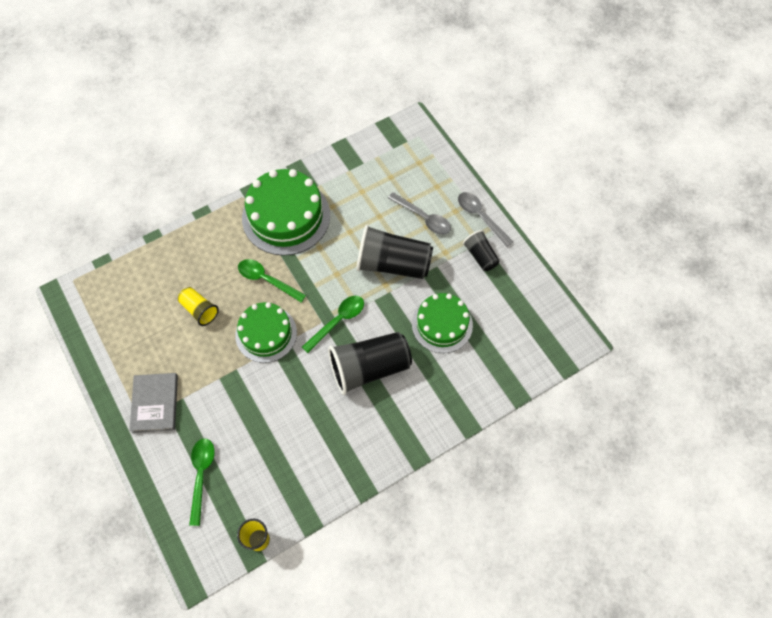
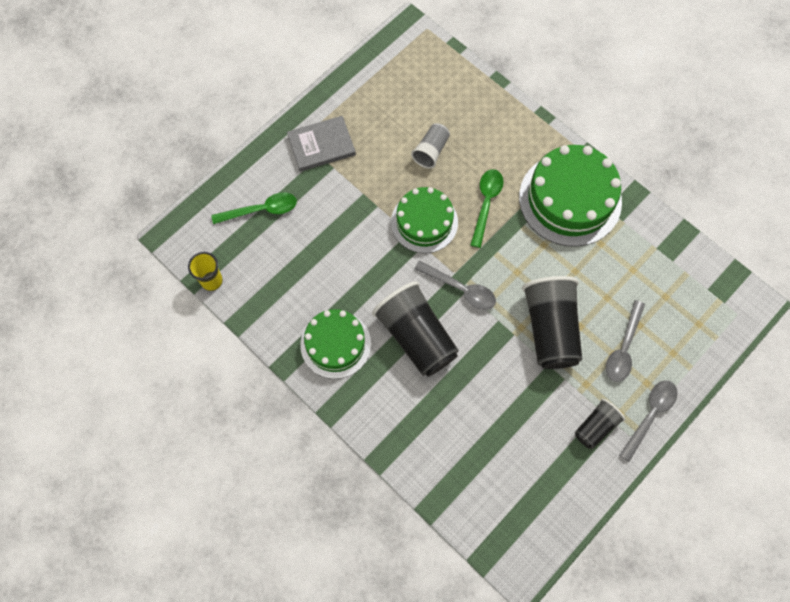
camera: 75 degrees right, 5 degrees up
yellow cup [178,287,219,326] -> grey cup [411,123,450,169]
green spoon [302,296,364,353] -> grey spoon [414,261,496,310]
green cake [412,293,473,353] -> green cake moved to [300,309,371,379]

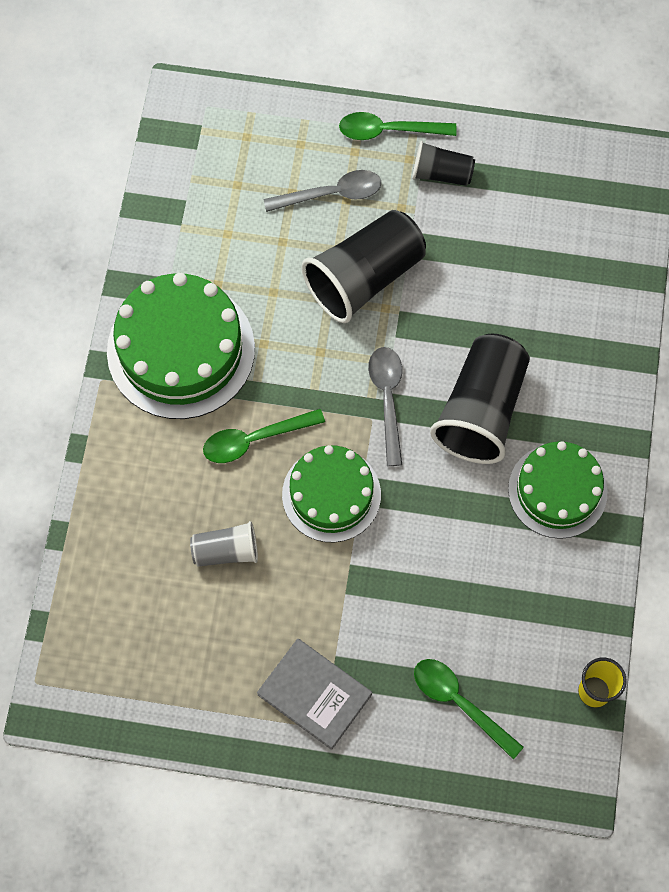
camera: 125 degrees left, 0 degrees up
grey spoon [619,381,677,462] -> green spoon [339,112,457,140]

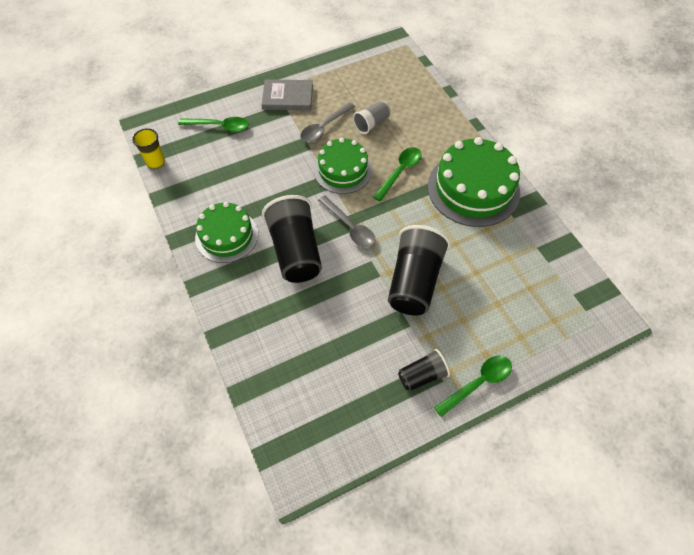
camera: 145 degrees right, 10 degrees down
grey spoon [263,170,381,212] -> grey spoon moved to [300,102,355,142]

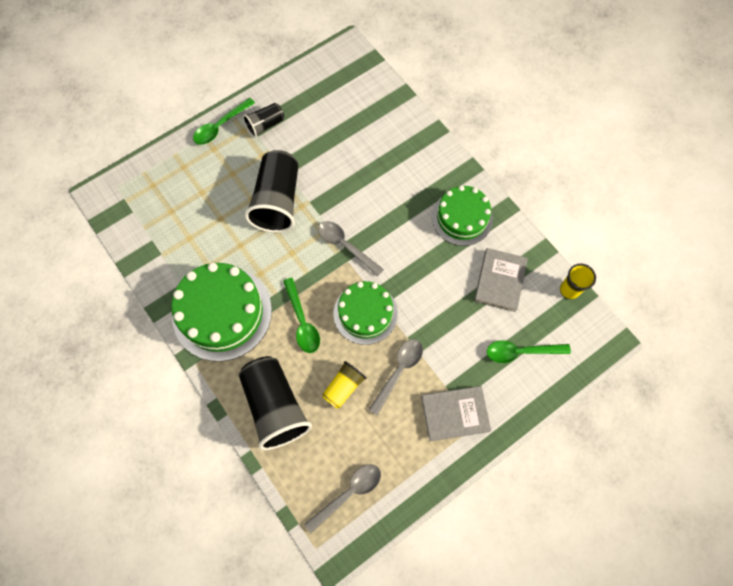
camera: 170 degrees right, 10 degrees up
black cup [262,195,322,283] -> black cup moved to [239,356,312,450]
grey cup [353,101,391,134] -> yellow cup [322,361,366,409]
green spoon [373,147,422,201] -> green spoon turned 45 degrees counterclockwise [283,278,320,353]
none -> grey spoon [304,464,381,533]
none -> grey book [474,248,528,312]

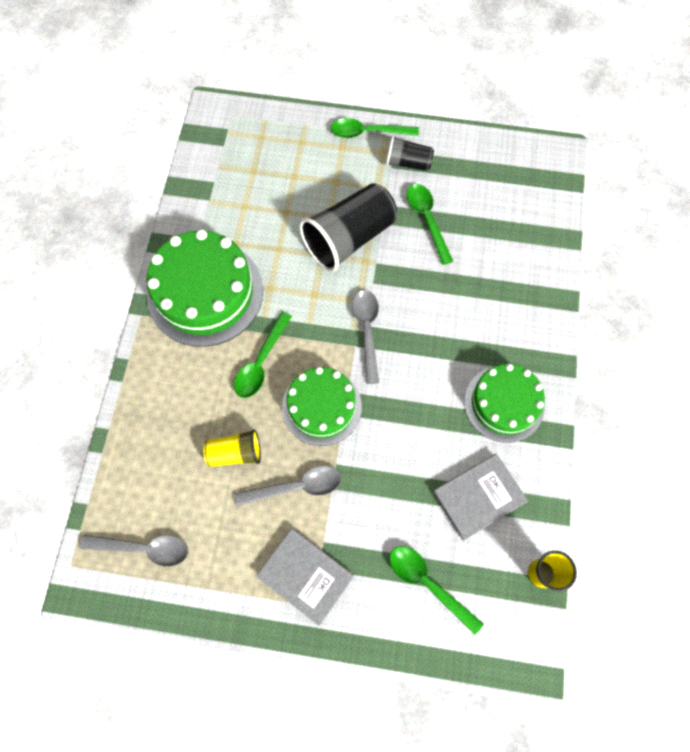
camera: 45 degrees right, 0 degrees up
black cup [239,356,312,450] -> none
none -> green spoon [407,184,453,265]

